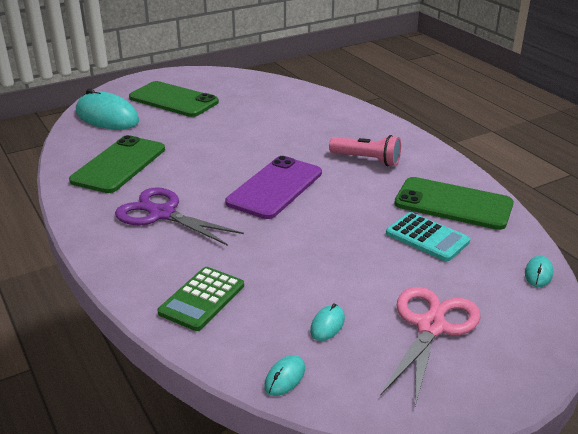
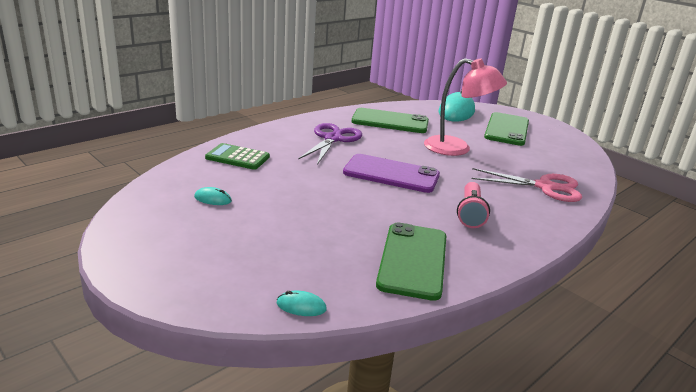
camera: 75 degrees right, 5 degrees down
turquoise mouse [264,355,305,396] -> none
pink scissors [380,287,481,406] -> pink scissors moved to [472,168,582,202]
turquoise calculator [386,212,470,262] -> none
none -> pink lamp [424,58,507,156]

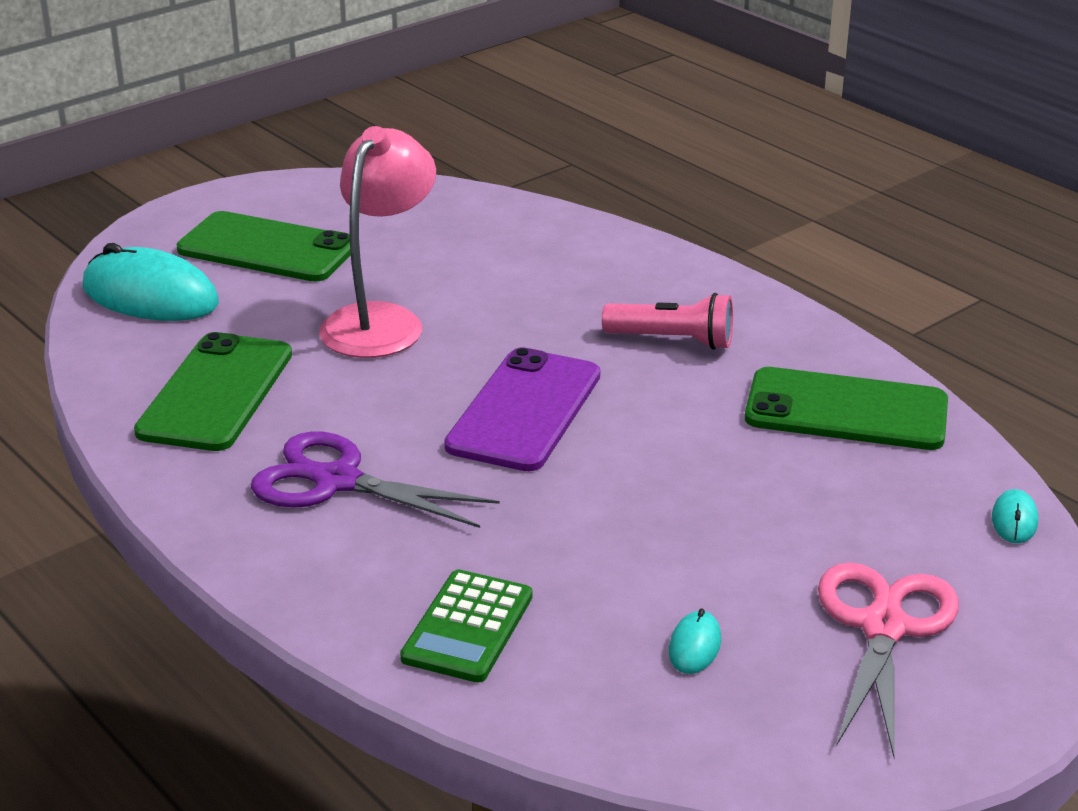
camera: 85 degrees left, 5 degrees up
pink scissors [472,168,582,202] -> pink scissors moved to [818,562,959,757]

